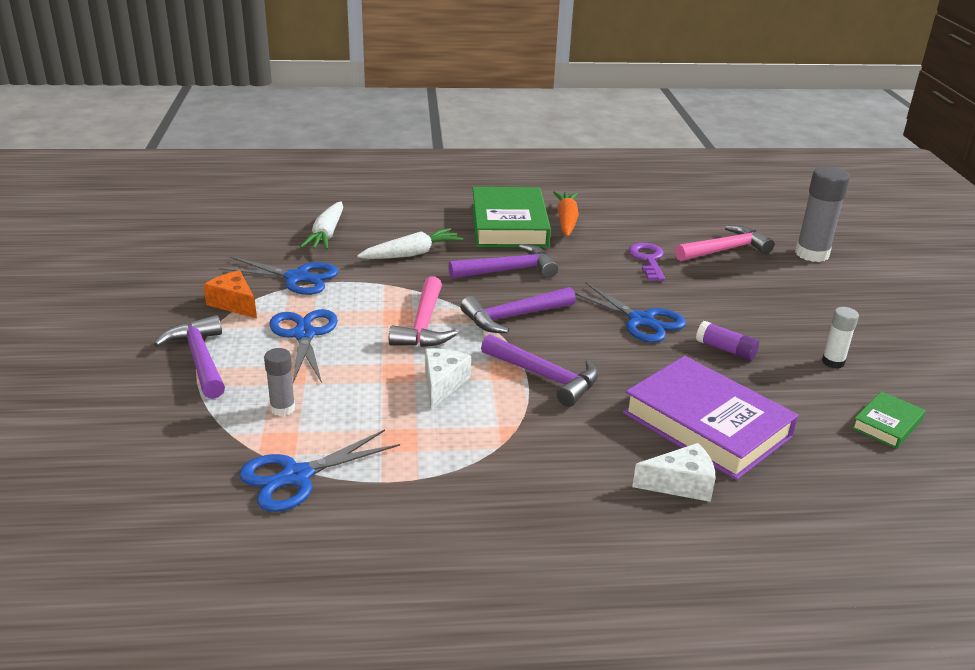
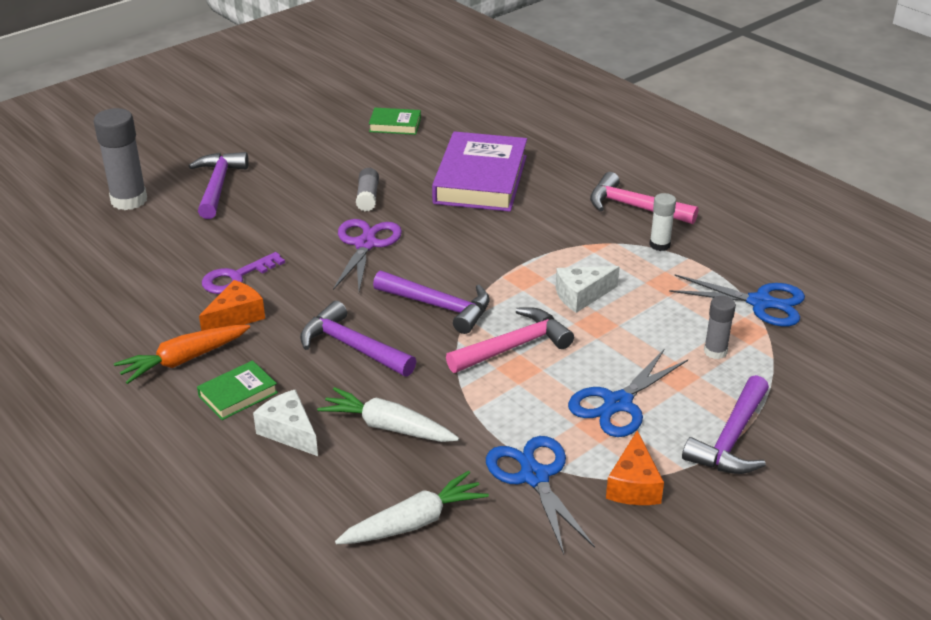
camera: 125 degrees left, 5 degrees up
green book [472,187,551,248] -> green book [197,360,278,420], size x0.47
purple hammer [481,334,598,407] -> purple hammer moved to [189,152,249,219]
blue scissors [574,282,686,343] -> purple scissors [333,219,402,291]
white cheese [632,443,716,502] -> white cheese moved to [253,389,318,456]
pink hammer [675,225,774,261] -> pink hammer moved to [590,172,698,224]
purple glue stick [696,321,759,361] -> grey glue stick [356,168,379,211]
white glue stick [822,307,859,369] -> white glue stick moved to [649,193,676,251]
none -> orange cheese [199,280,265,331]

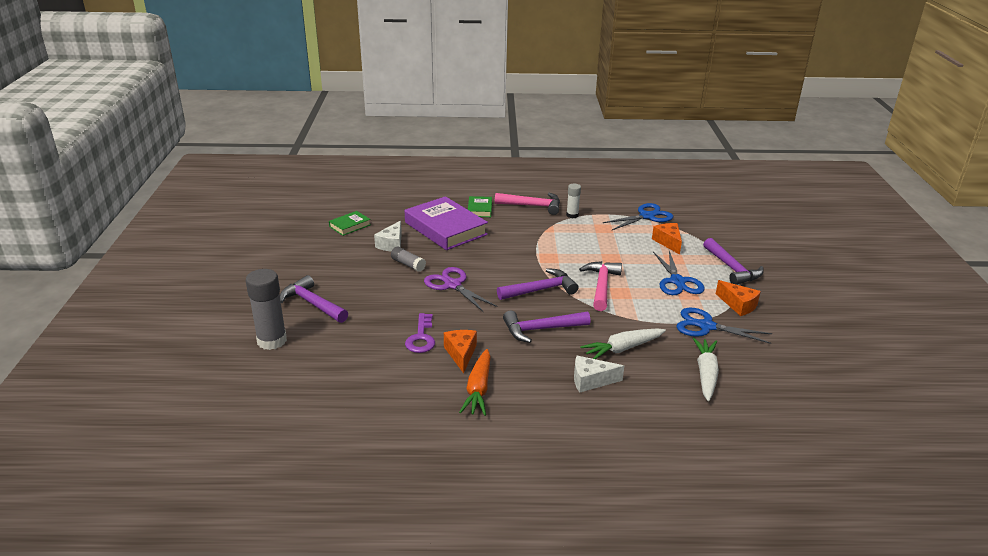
camera: 50 degrees left, 5 degrees down
green book [197,360,278,420] -> green book moved to [468,196,492,217]
white cheese [556,266,620,313] -> white cheese moved to [374,220,402,252]
pink hammer [590,172,698,224] -> pink hammer turned 150 degrees counterclockwise [495,193,560,215]
grey glue stick [704,296,736,359] -> orange cheese [652,223,682,255]

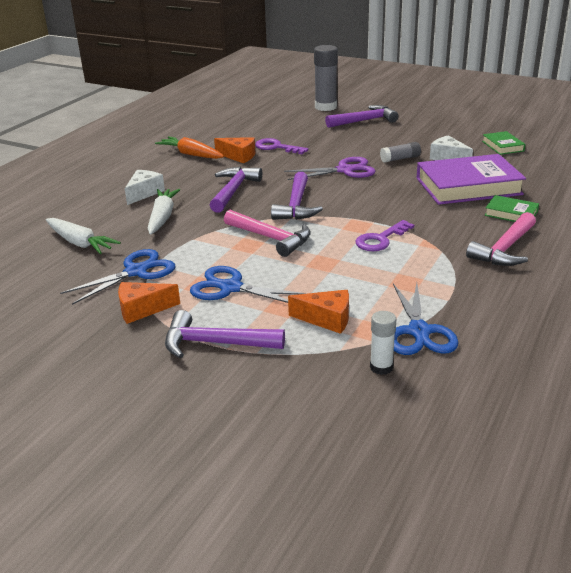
camera: 120 degrees right, 0 degrees up
white glue stick [566,183,581,218] -> white glue stick moved to [370,311,396,375]
none -> purple key [356,220,414,251]

